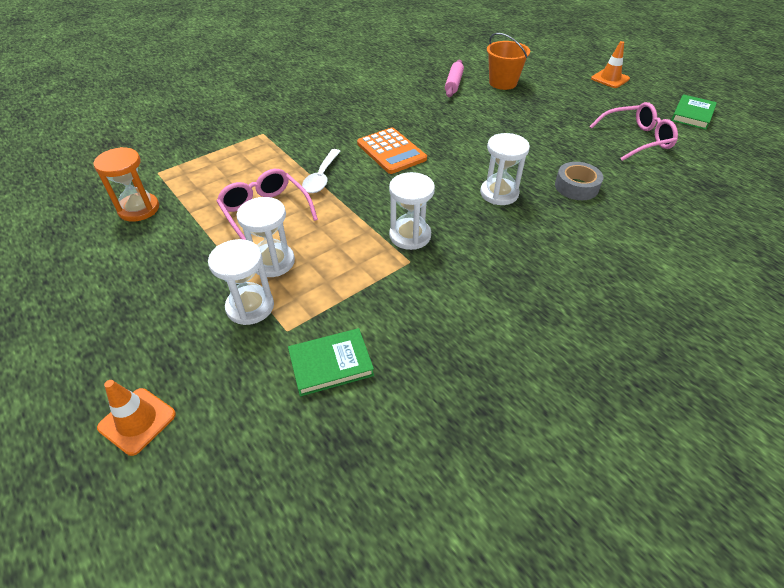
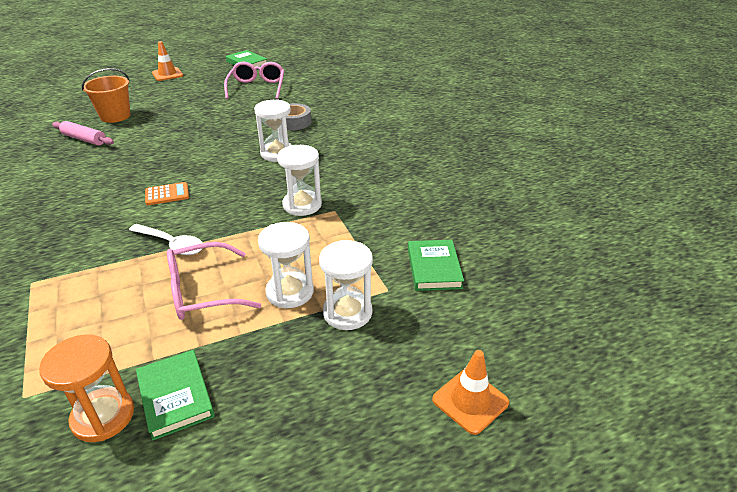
camera: 75 degrees left, 10 degrees down
orange calculator [357,128,427,174] -> orange calculator [145,182,189,205], size x0.59
none -> green book [136,350,215,441]

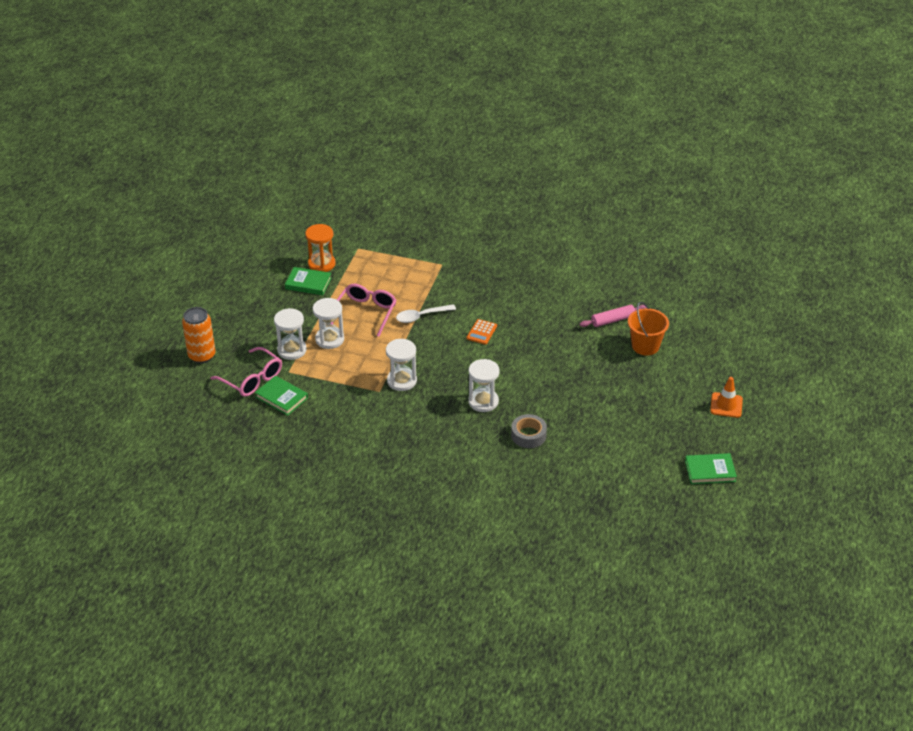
camera: 130 degrees right, 5 degrees up
pink glasses [224,62,284,99] -> pink glasses moved to [210,347,282,397]
orange traffic cone [432,350,509,435] -> orange can [182,307,216,364]

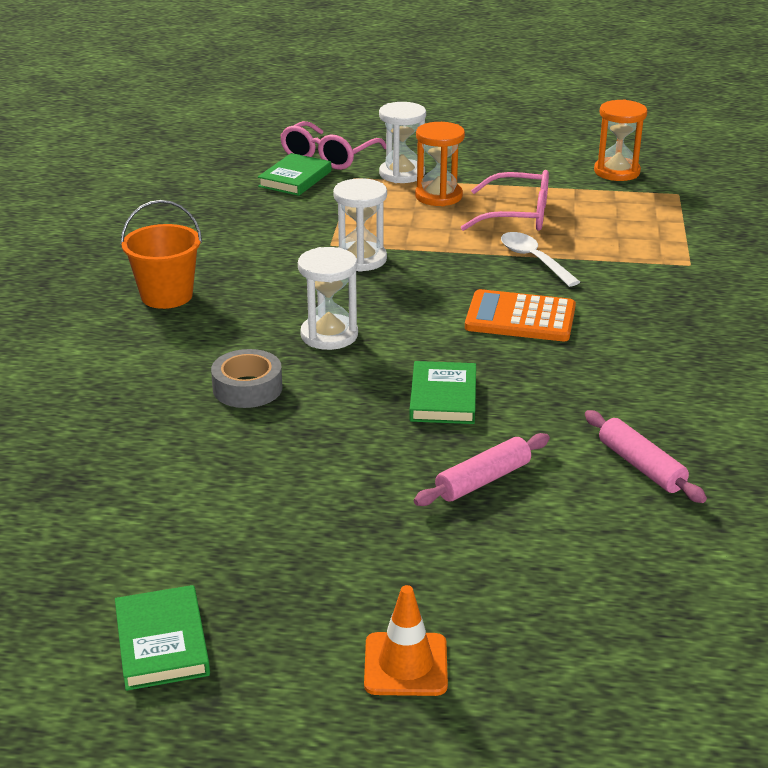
camera: 80 degrees right, 10 degrees down
orange can [182,307,216,364] -> none
green book [285,267,332,295] -> green book moved to [409,361,476,424]
white hourglass [313,298,344,349] -> orange hourglass [415,122,465,206]
orange calculator [467,319,497,345] -> orange calculator [465,289,576,341], size x1.70
orange bucket [628,302,669,356] -> orange bucket moved to [121,200,202,309]
none -> pink rolling pin [414,433,550,506]

